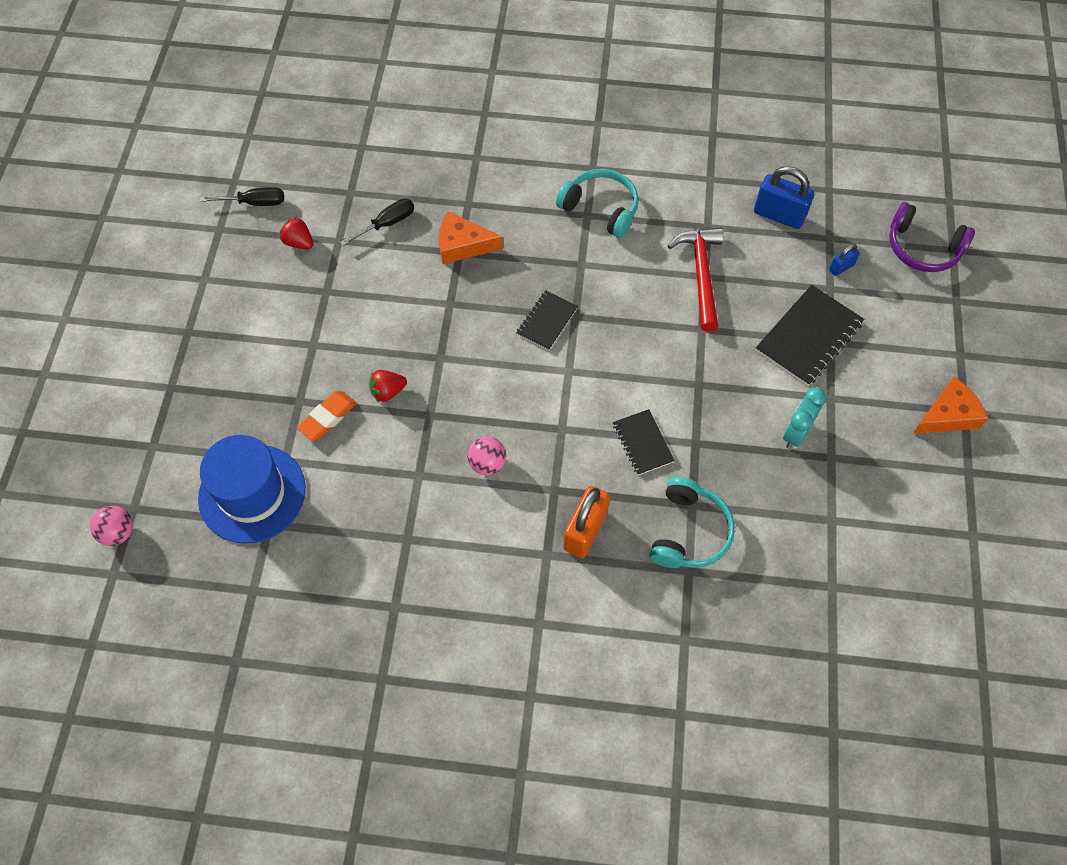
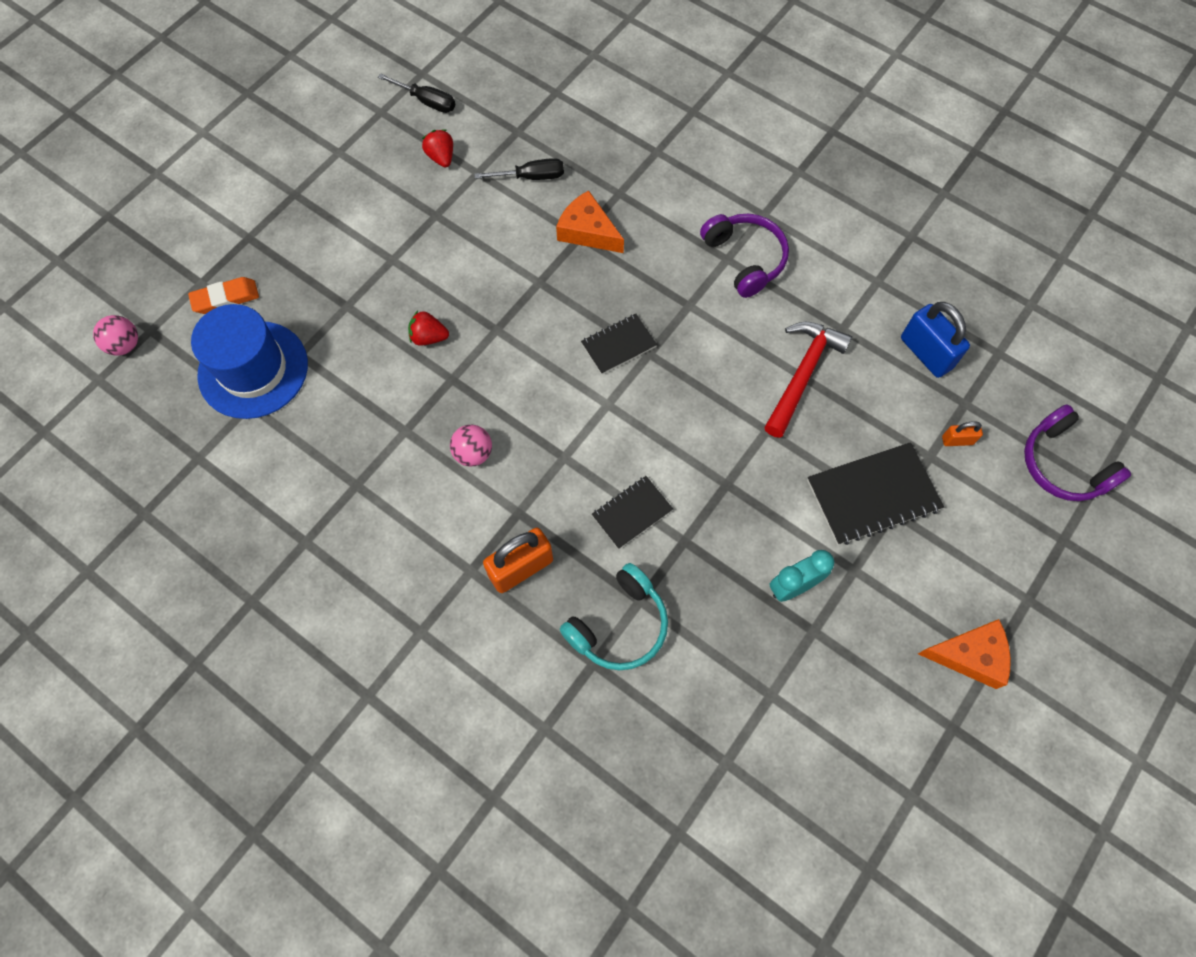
camera: 30 degrees right, 5 degrees up
orange eraser [297,391,356,441] -> orange eraser moved to [188,277,259,314]
turquoise headphones [556,169,639,238] -> purple headphones [700,214,789,298]
black notebook [613,409,675,475] -> black notebook turned 45 degrees clockwise [592,476,673,549]
blue padlock [829,244,860,276] -> orange padlock [942,421,983,446]

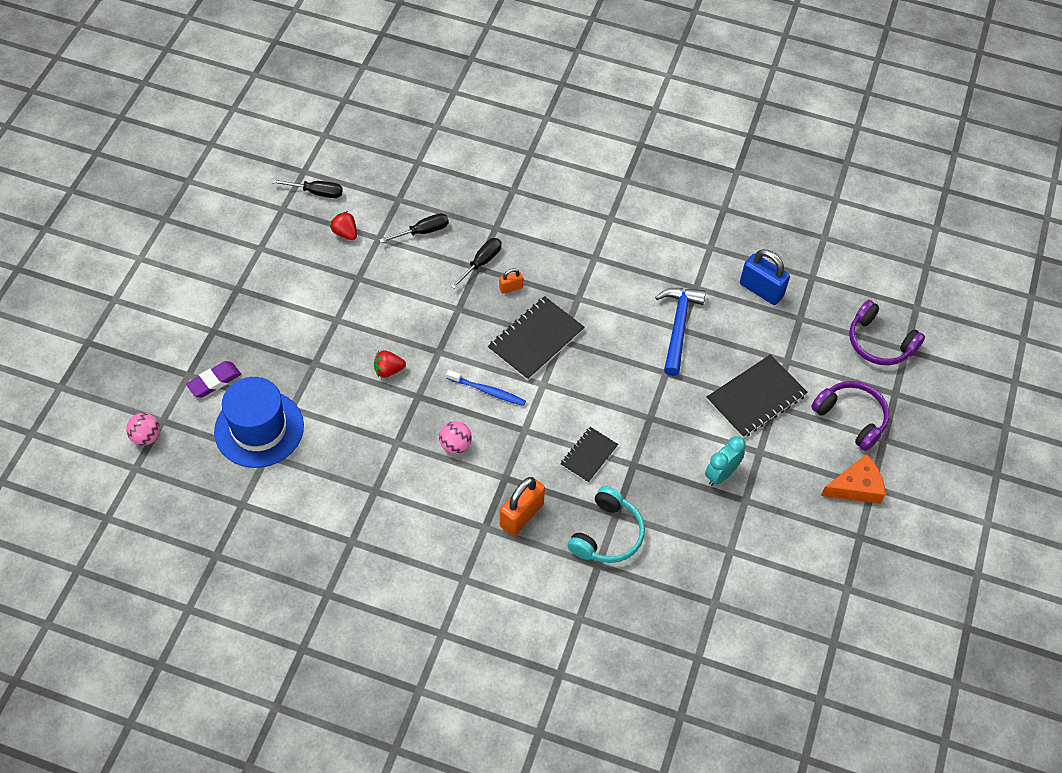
camera: 20 degrees left, 10 degrees down
orange eraser [188,277,259,314] -> purple eraser [186,361,241,398]
orange cheese [556,190,624,253] -> black screwdriver [451,238,501,289]
black notebook [581,314,657,374] -> black notebook [488,296,585,381], size x1.67
purple headphones [700,214,789,298] -> purple headphones moved to [811,381,889,451]
red hammer [764,322,852,438] -> blue hammer [655,288,706,376]
orange padlock [942,421,983,446] -> orange padlock moved to [499,268,523,294]
none -> blue toothbrush [446,370,526,406]

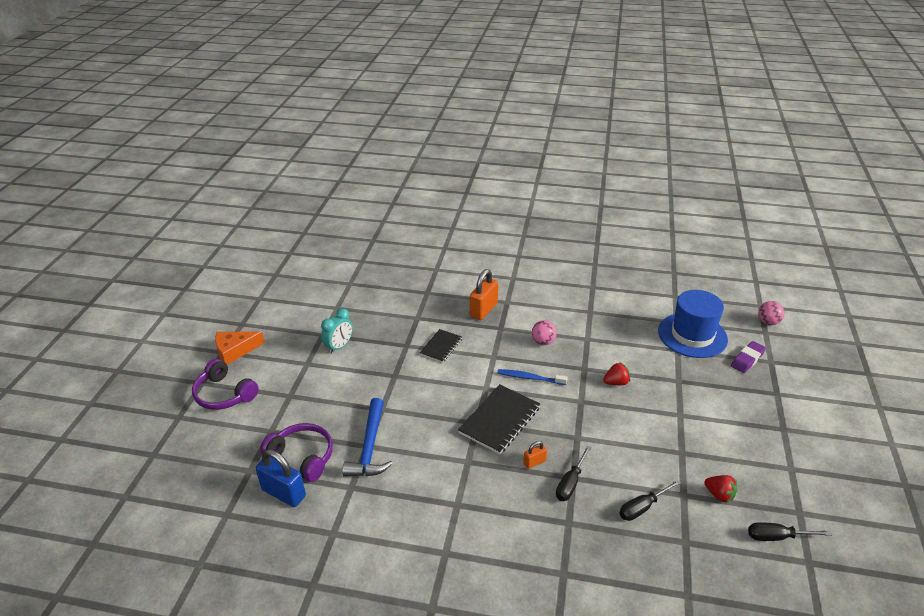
camera: 175 degrees right, 20 degrees down
turquoise headphones [568,486,645,563] -> none
black notebook [707,354,808,438] -> none
purple headphones [849,300,925,365] -> purple headphones moved to [260,423,333,482]

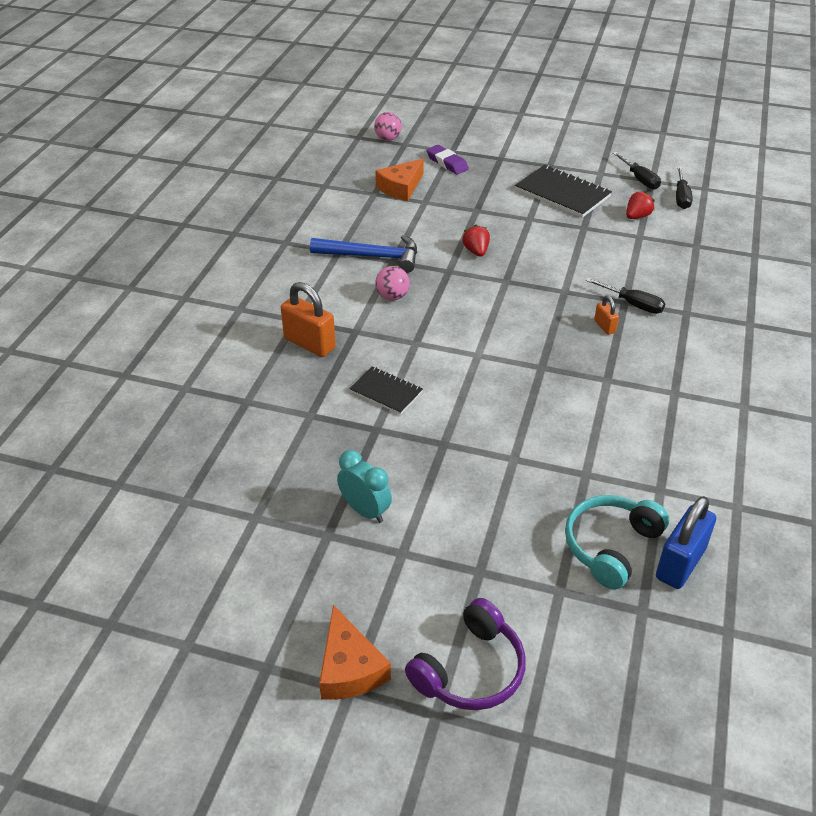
camera: 85 degrees left, 5 degrees up
purple headphones [260,423,333,482] -> turquoise headphones [565,495,669,589]
blue hammer [342,398,393,477] -> blue hammer moved to [310,235,417,273]
black notebook [458,384,540,454] -> black notebook moved to [515,165,612,218]
blue toothbrush [497,369,568,385] -> none
black screwdriver [619,480,681,521] -> black screwdriver moved to [613,152,661,189]
blue hat [658,290,728,358] -> orange cheese [375,158,424,201]

